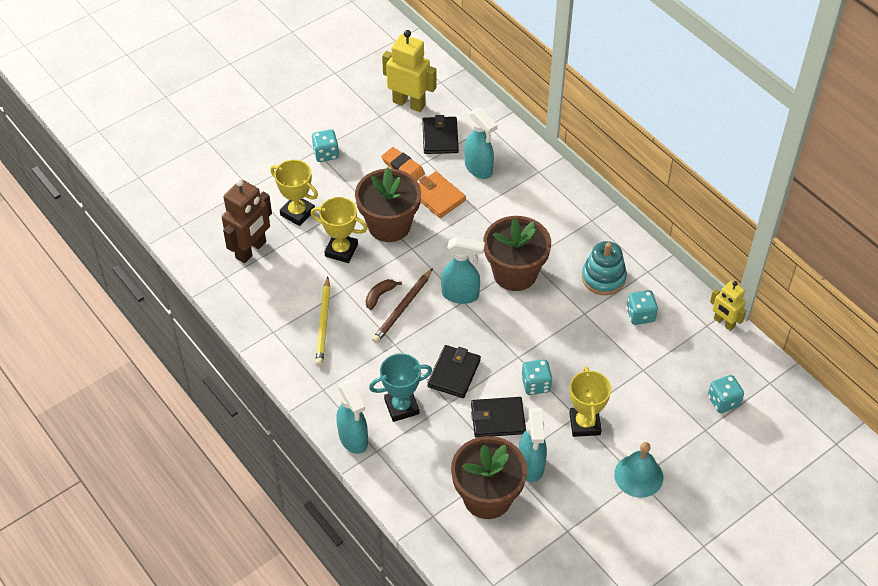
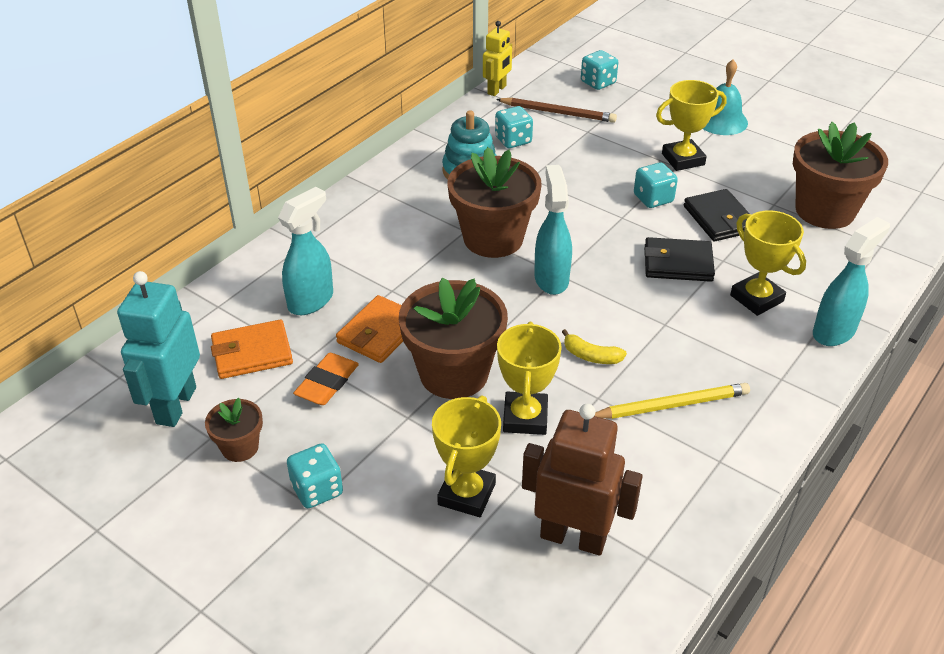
camera: 105 degrees left, 10 degrees down
brown banana [366,279,402,310] -> yellow banana [562,329,627,364]
turquoise trophy [369,353,432,422] -> yellow trophy [730,210,806,316]
brown pencil [372,268,433,343] -> brown pencil moved to [496,98,617,123]
yellow robot [382,30,437,112] -> turquoise robot [117,271,200,427]
black wallet [422,115,459,154] -> orange wallet [211,320,293,379]
turquoise spray bottle [519,408,547,482] -> none
none -> brown flower pot [205,398,263,462]

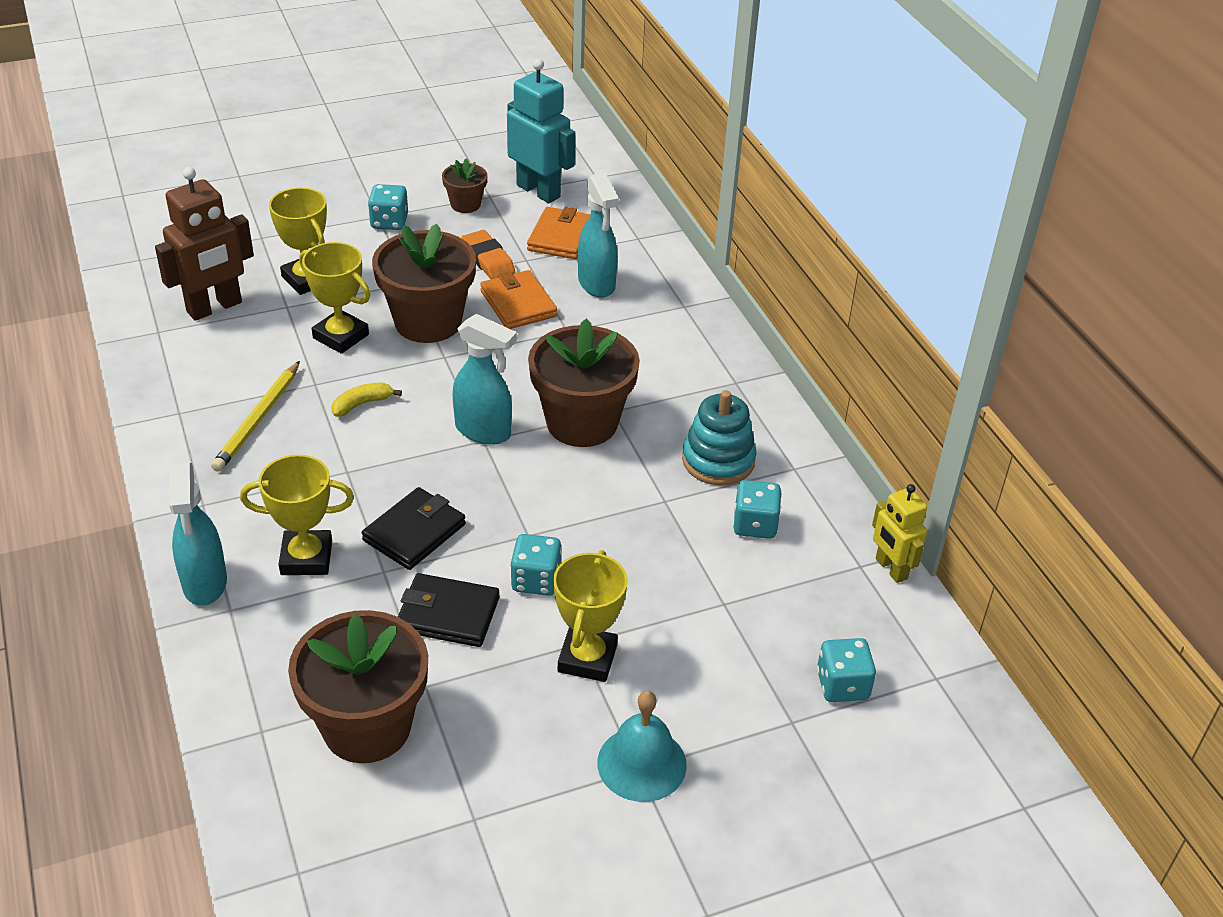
camera: 120 degrees right, 0 degrees up
brown pencil [496,98,617,123] -> none

